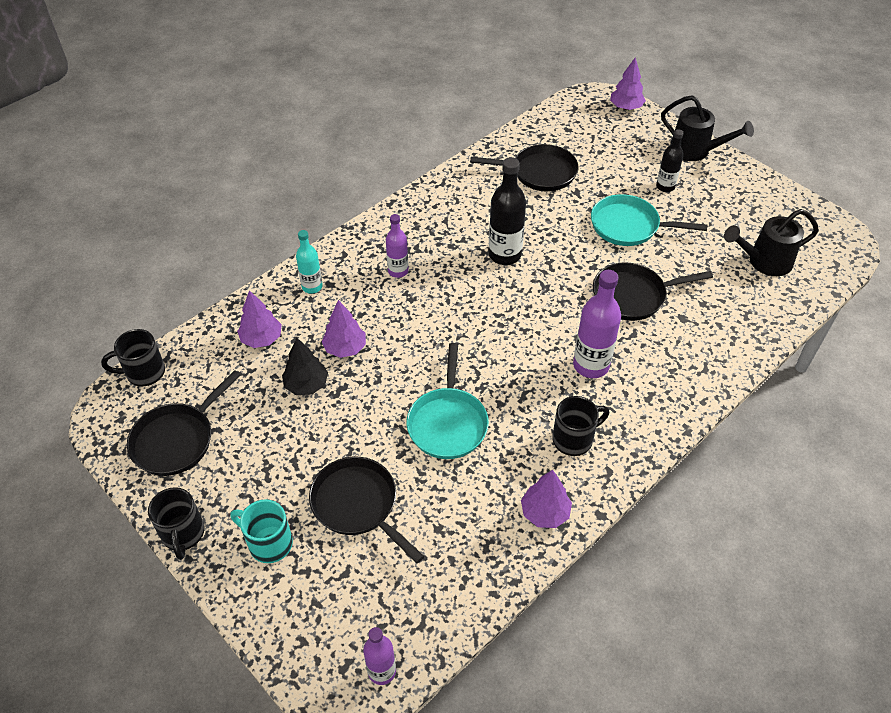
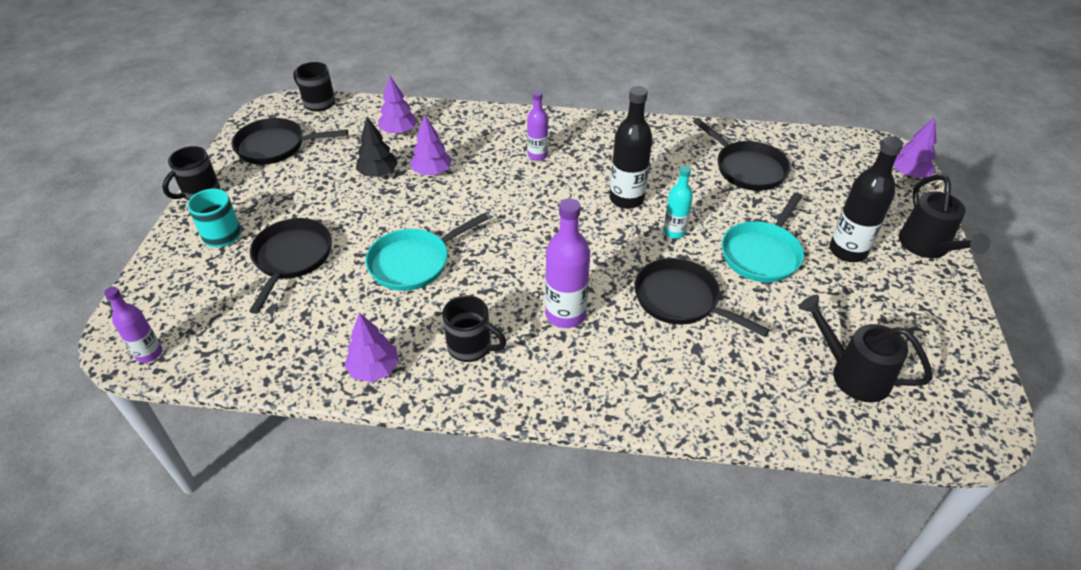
camera: 50 degrees right, 5 degrees down
turquoise bottle [296,230,323,294] -> turquoise bottle moved to [663,166,693,239]
turquoise pan [591,194,707,246] -> turquoise pan turned 120 degrees counterclockwise [722,192,804,282]
black bottle [656,129,683,192] -> black bottle [829,136,903,262], size x1.63

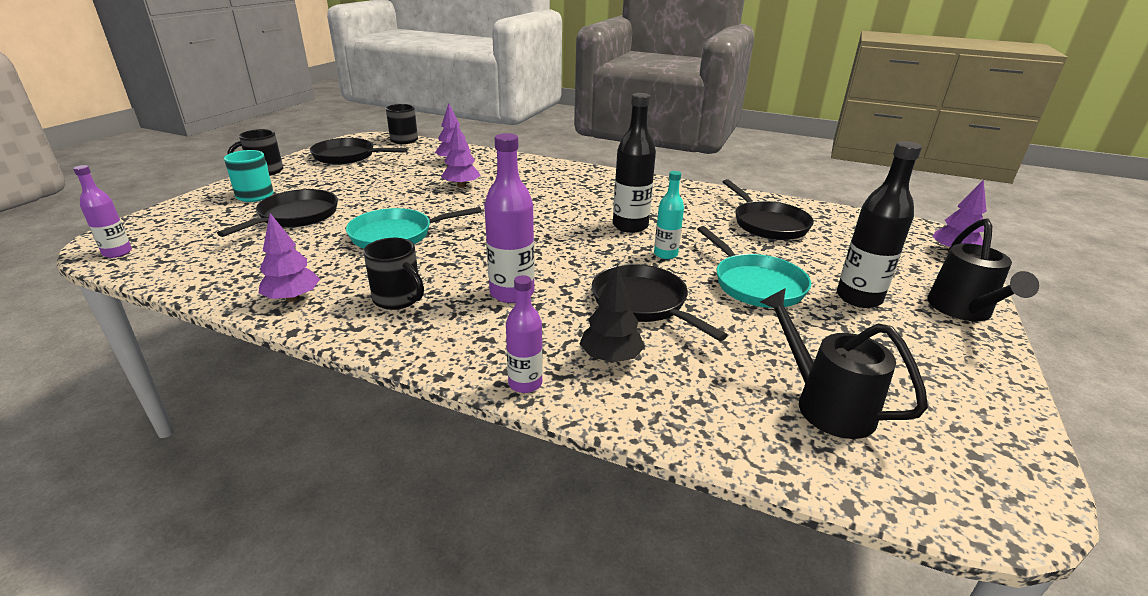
camera: 15 degrees right, 15 degrees down
black tree [356,116,398,177] -> black tree moved to [580,265,645,363]
purple bottle [527,91,548,161] -> purple bottle moved to [506,275,543,393]
turquoise pan [722,192,804,282] -> turquoise pan turned 75 degrees counterclockwise [697,226,811,308]

